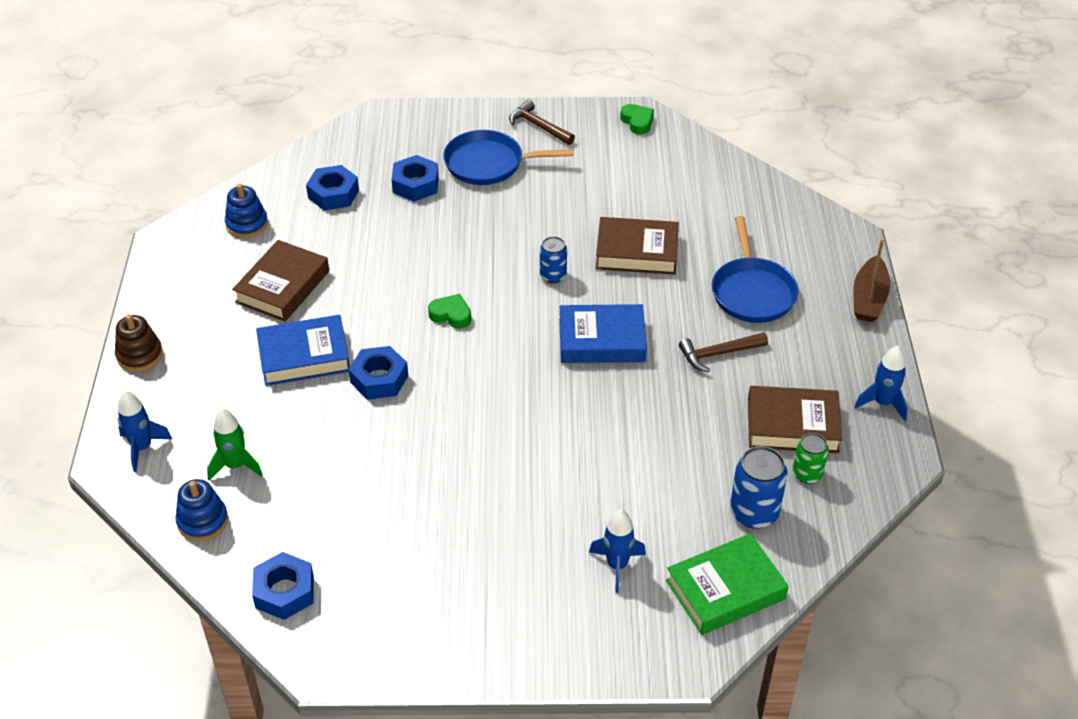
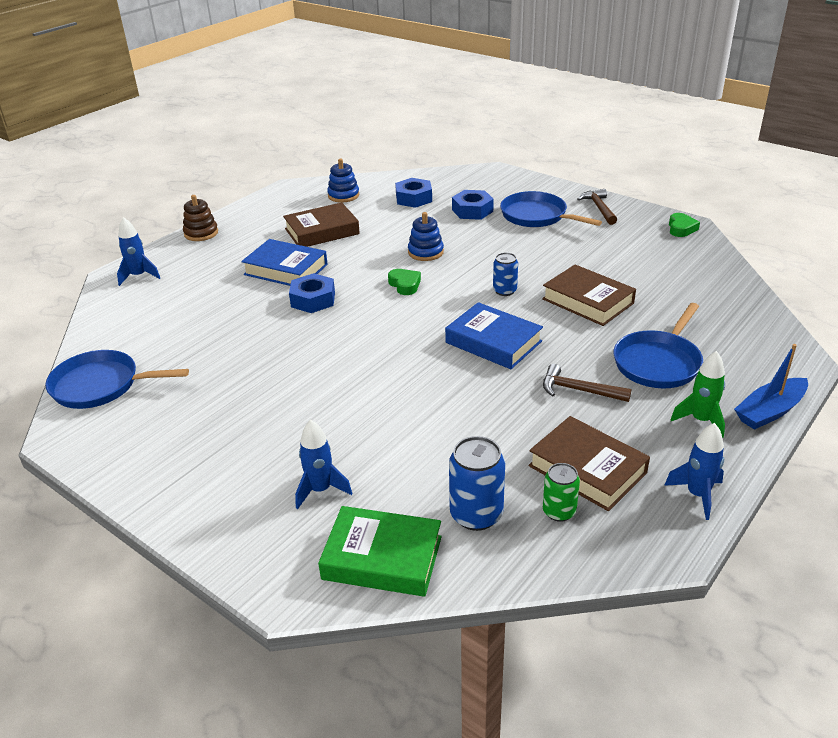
camera: 40 degrees right, 10 degrees down
blue stacking toy [176,479,228,541] -> blue stacking toy moved to [408,212,444,261]
green rocket [207,408,263,481] -> green rocket moved to [670,351,725,438]
blue nut [252,552,314,620] -> blue pan [45,350,189,409]
brown boat [853,238,890,322] -> blue boat [734,344,808,430]

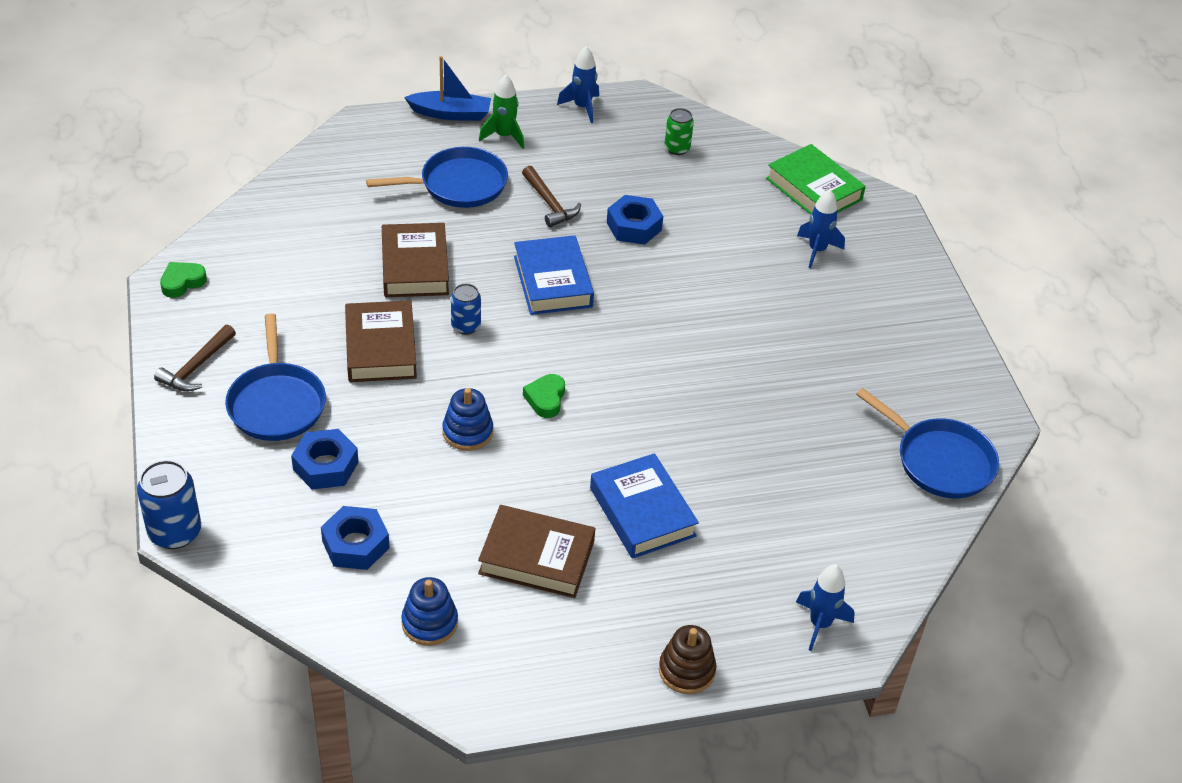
camera: 145 degrees left, 10 degrees up
blue nut [289,273,335,313] -> blue nut moved to [607,195,663,245]
blue can [449,436,505,531] -> blue can moved to [137,460,201,549]
brown book [529,416,650,511] -> brown book moved to [345,300,417,382]

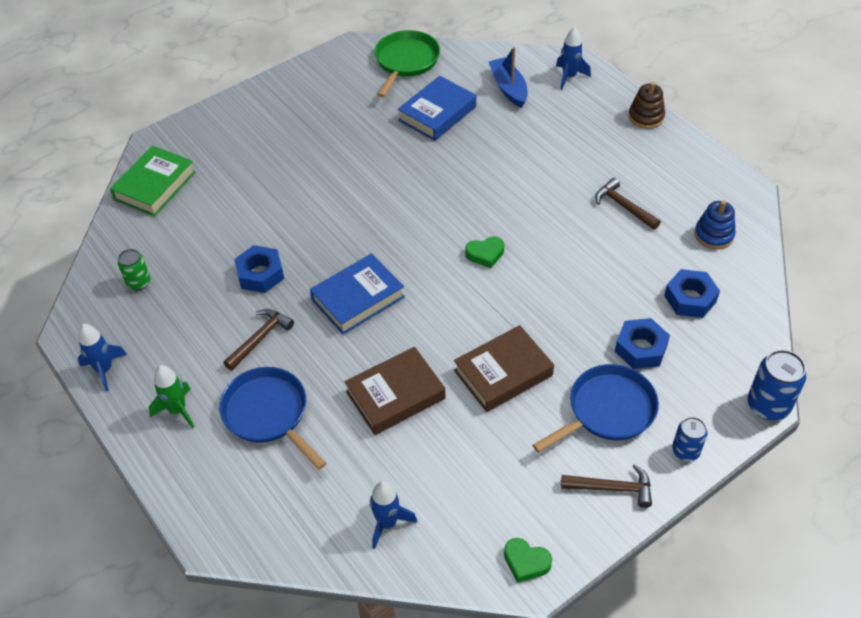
camera: 110 degrees left, 5 degrees up
blue boat [404,56,491,121] -> blue boat moved to [488,47,528,108]
blue stacking toy [442,388,493,451] -> none
blue can [451,283,481,335] -> blue can moved to [672,417,708,461]
brown book [478,505,595,598] -> brown hammer [595,178,661,230]
blue book [590,453,699,559] -> blue book moved to [398,76,476,141]
blue rocket [797,189,845,268] -> blue rocket moved to [370,481,417,549]
blue pan [856,388,999,498] -> green pan [375,30,440,97]

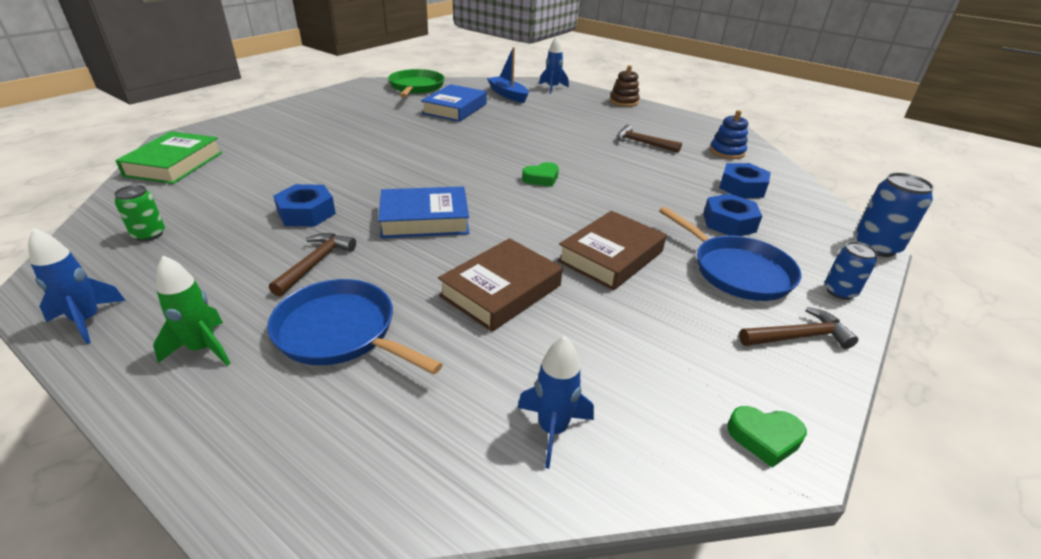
camera: 20 degrees left, 15 degrees down
blue book [310,253,405,335] -> blue book turned 45 degrees clockwise [378,186,469,238]
blue pan [533,364,659,453] -> blue pan turned 105 degrees clockwise [659,207,801,301]

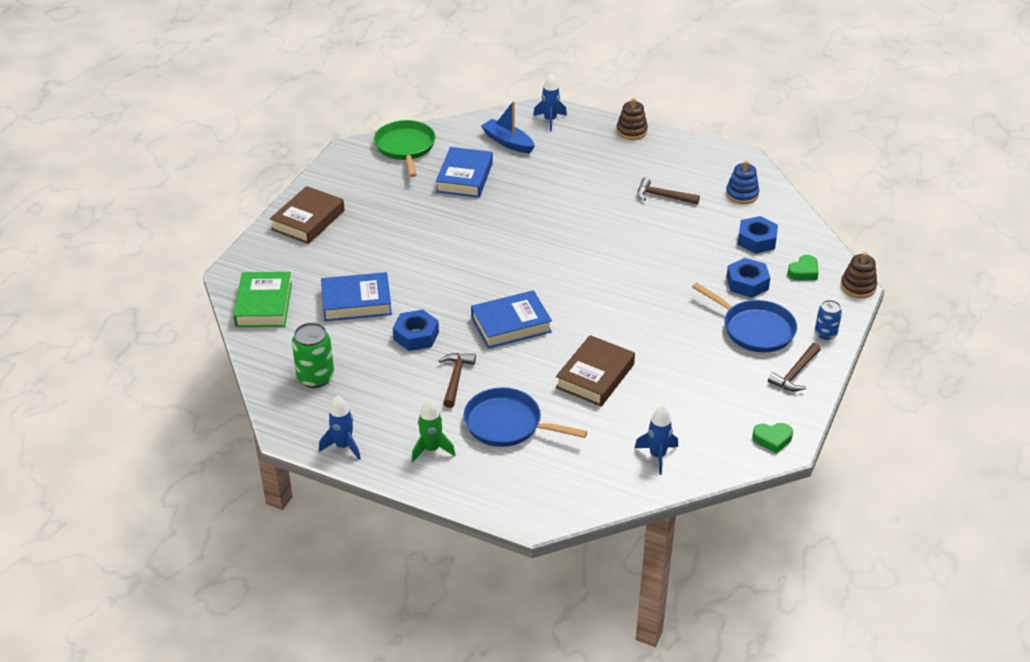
camera: 10 degrees left, 5 degrees up
green can [114,185,165,241] -> green can [292,322,334,388], size x1.59
green heart [522,162,559,187] -> green heart moved to [787,255,818,280]
brown book [557,211,666,290] -> brown book moved to [270,186,345,244]
brown hammer [739,307,858,349] -> brown hammer turned 150 degrees clockwise [768,343,821,391]
blue can [855,172,934,257] -> brown stacking toy [840,252,877,298]
none -> blue book [321,272,392,321]

